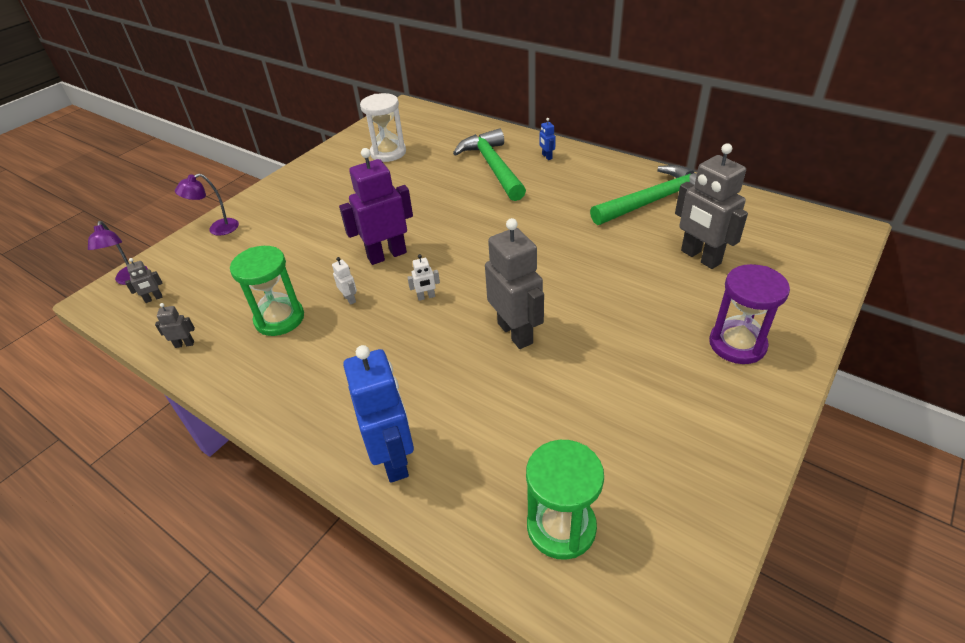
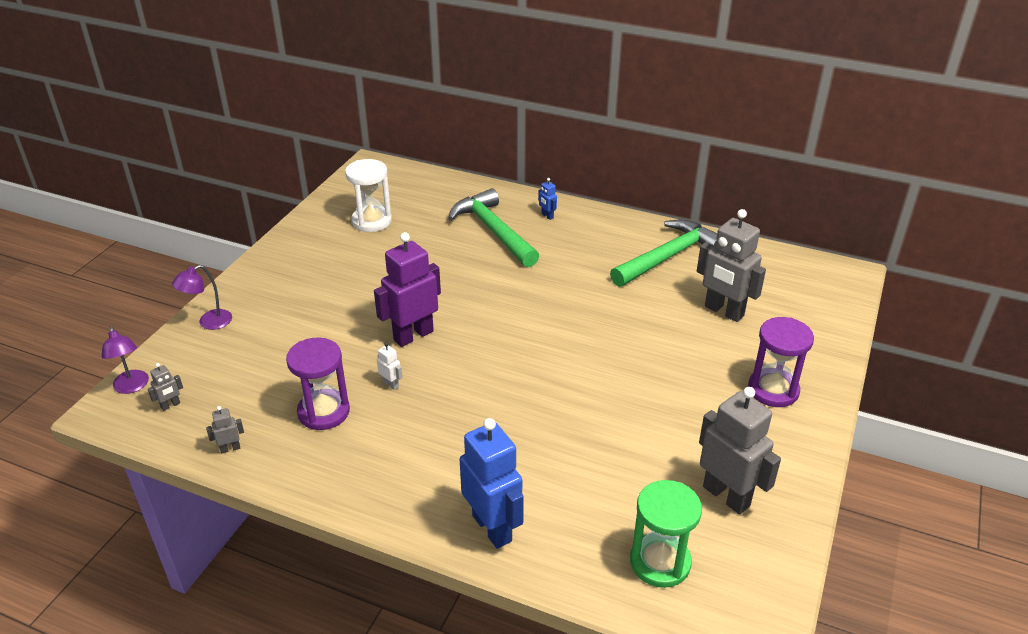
camera: 15 degrees left, 5 degrees down
green hourglass [230,246,304,336] -> purple hourglass [286,337,350,430]
white robot [407,254,440,301] -> none
grey robot [485,218,544,349] -> grey robot moved to [699,387,781,514]

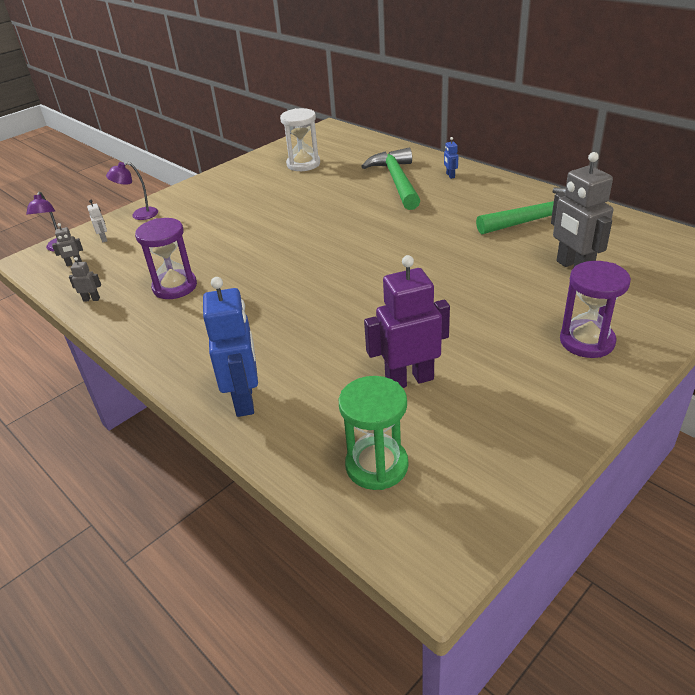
camera: 25 degrees right, 0 degrees up
purple robot [374,232,441,347] -> purple robot moved to [364,255,450,388]
white robot [377,342,403,390] -> white robot moved to [87,200,107,242]
grey robot [699,387,781,514] -> none

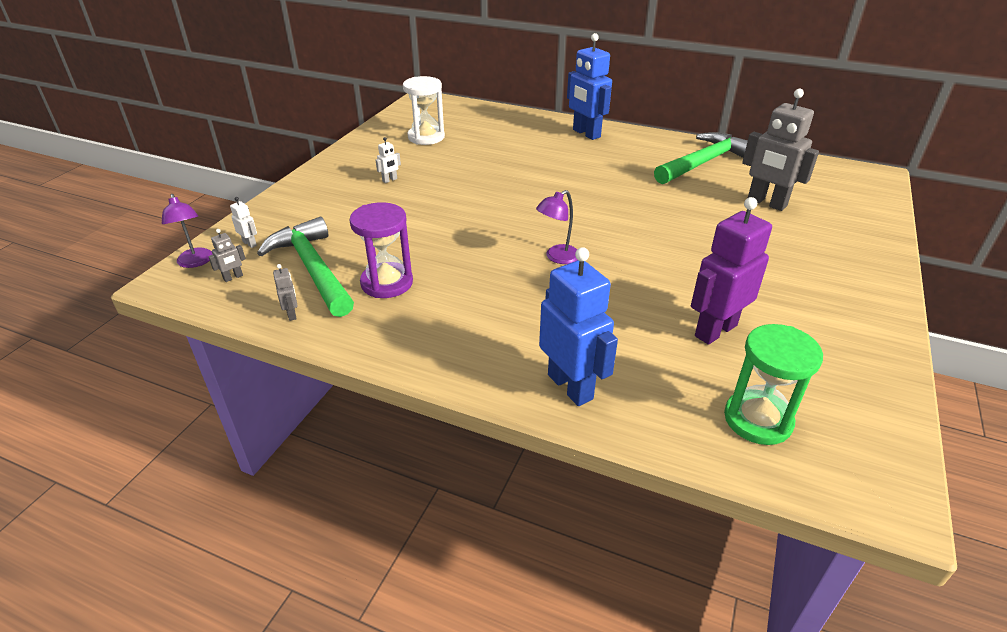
camera: 25 degrees left, 0 degrees up
grey robot [69,257,101,302] -> grey robot turned 90 degrees clockwise [273,264,298,321]
purple lamp [106,162,158,220] -> purple lamp moved to [536,190,577,264]
green hammer [361,148,420,210] -> green hammer moved to [257,217,354,317]
blue robot [444,137,458,179] -> blue robot [567,33,612,140], size x2.38
purple hourglass [560,261,631,358] -> none
none -> white robot [376,137,401,183]

